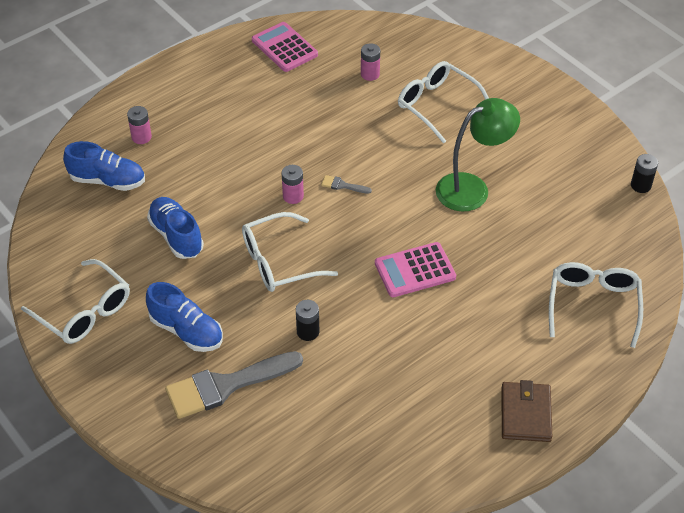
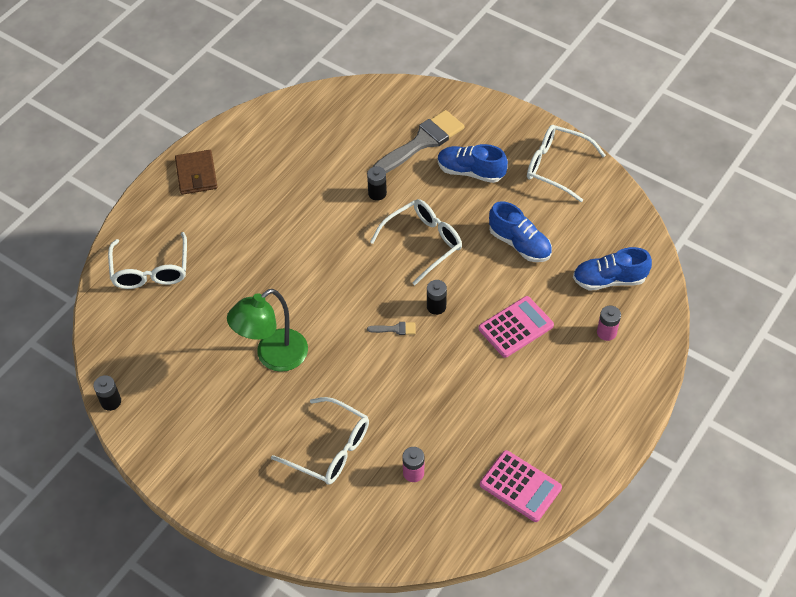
camera: 165 degrees right, 5 degrees up
pink battery [282,165,304,204] -> black battery [427,280,447,315]
pink calculator [375,242,456,297] -> pink calculator moved to [479,296,554,358]

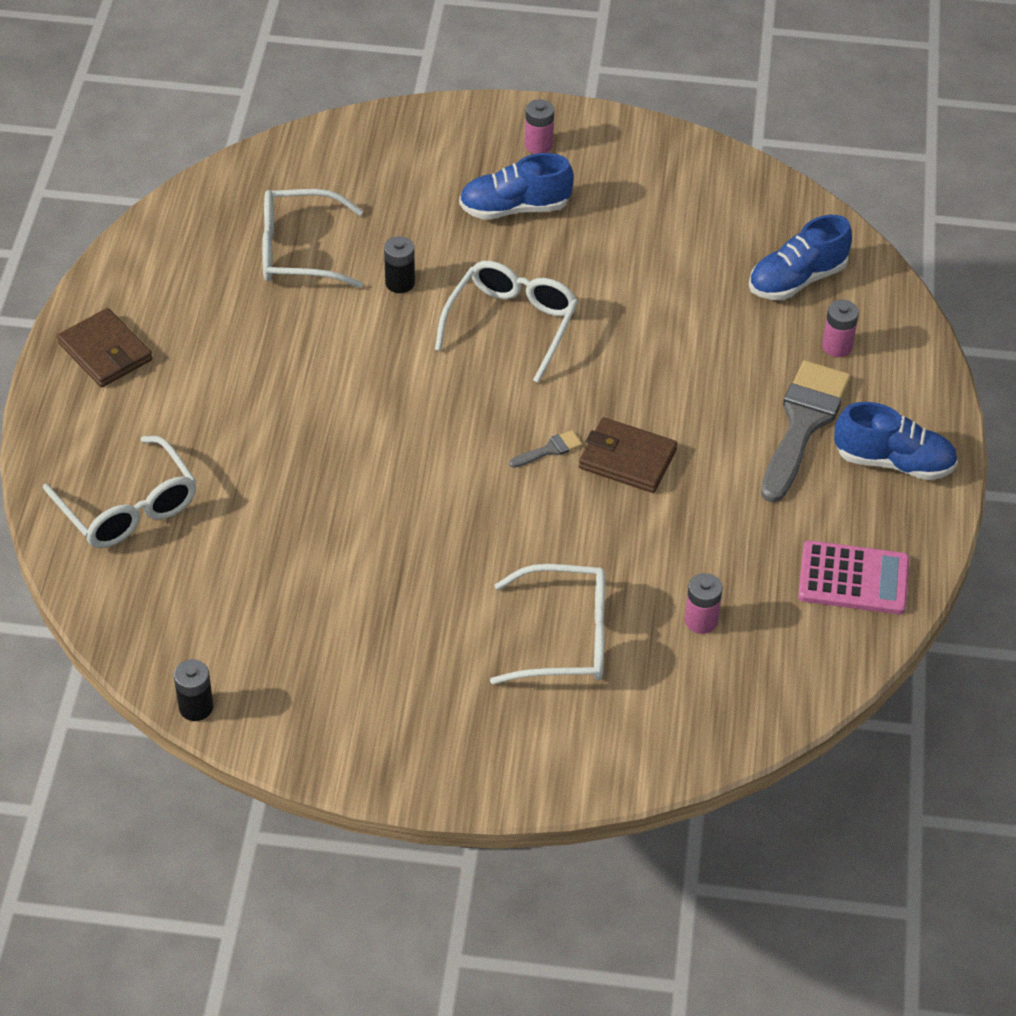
camera: 30 degrees left, 5 degrees down
green lamp [227,289,308,372] -> none
grey brush [373,110,464,173] -> grey brush moved to [761,360,851,503]
black battery [427,280,447,315] -> none
pink calculator [479,296,554,358] -> none
blue shoe [489,201,552,262] -> blue shoe moved to [834,402,958,480]
white glasses [527,125,606,202] -> white glasses moved to [262,189,363,288]
none -> pink battery [525,99,554,154]
none -> brown wallet [579,417,677,493]

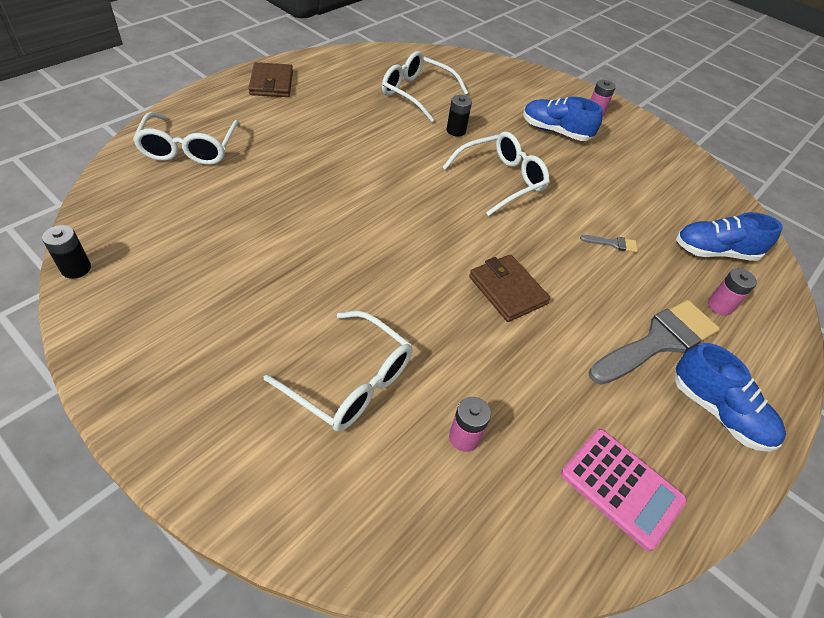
camera: 30 degrees right, 0 degrees up
grey brush [509,430,582,468] -> grey brush moved to [580,235,638,253]

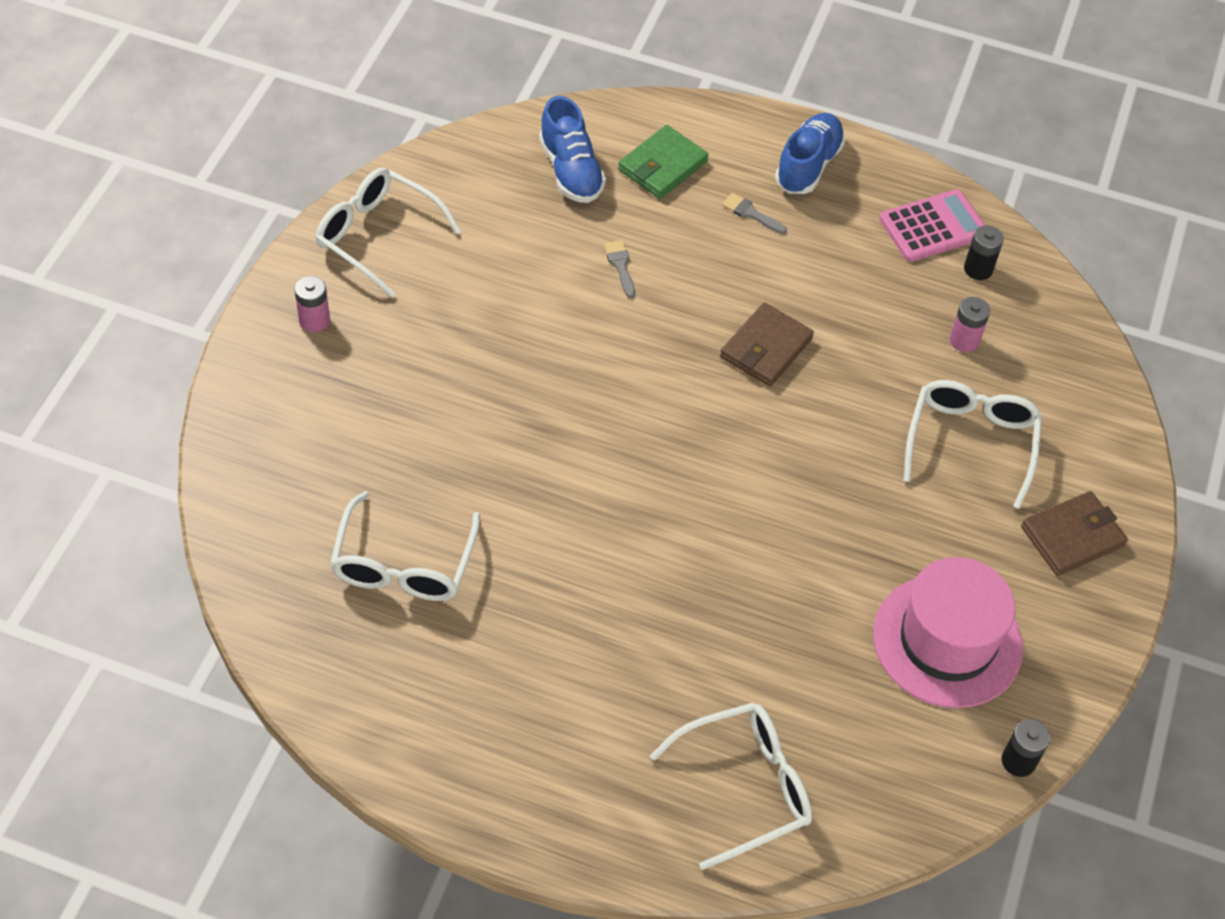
camera: 110 degrees left, 5 degrees up
brown wallet [248,62,293,97] -> brown wallet moved to [1021,491,1128,576]
white glasses [442,132,550,216] -> white glasses moved to [316,168,461,298]
black battery [447,95,472,137] -> black battery moved to [964,225,1004,280]
blue shoe [523,97,603,141] -> none
pink calculator [561,429,687,551] -> pink calculator turned 45 degrees clockwise [879,189,985,262]
grey brush [589,300,720,385] -> grey brush [722,193,787,234], size x0.41
pink battery [708,268,757,316] -> green wallet [618,125,708,199]
none -> pink hat [873,557,1023,708]

